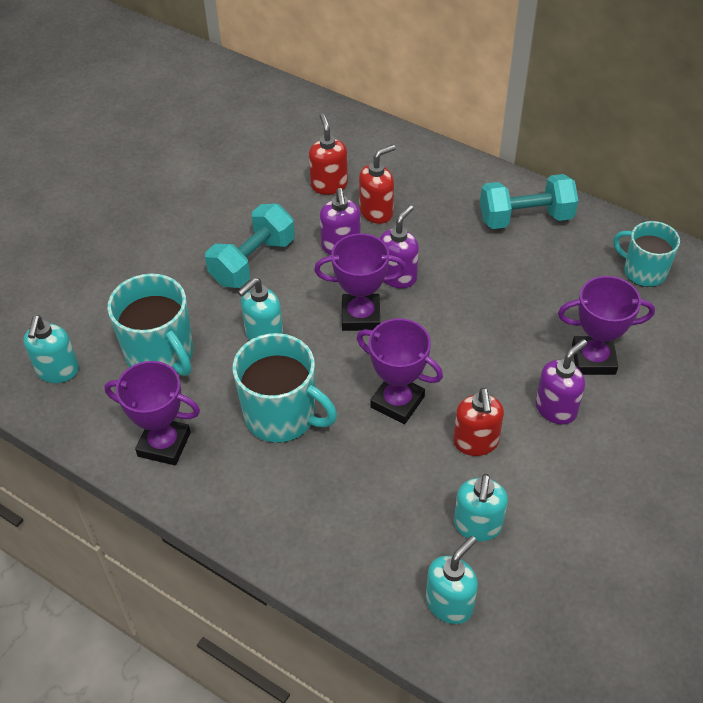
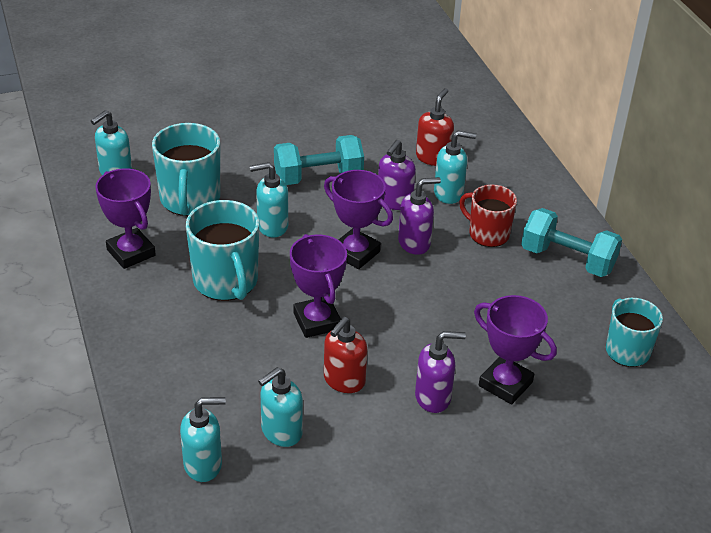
camera: 35 degrees right, 10 degrees down
red soap dispenser [359,145,395,224] -> turquoise soap dispenser [434,131,476,204]
none -> red mug [459,184,517,247]

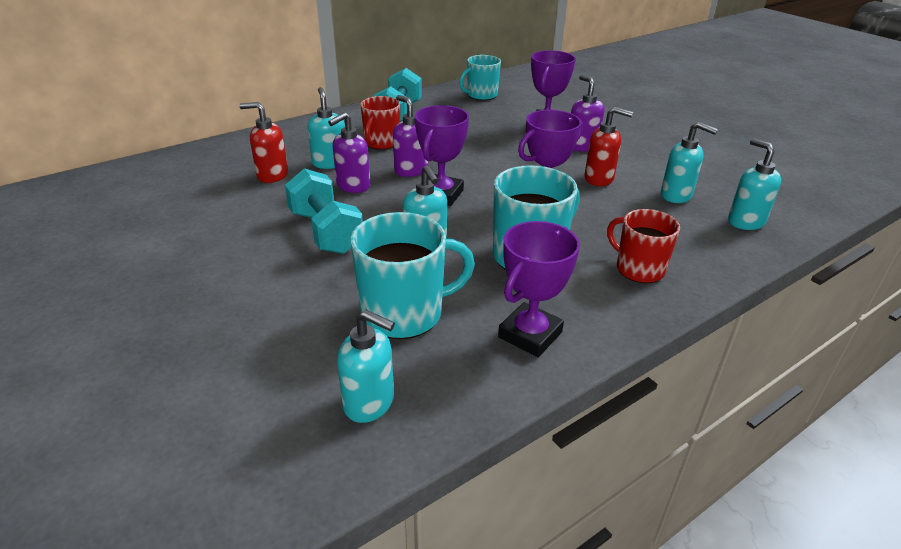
camera: 105 degrees left, 5 degrees down
purple soap dispenser [378,140,416,210] -> purple soap dispenser turned 120 degrees clockwise [328,112,370,193]
none -> red mug [607,209,680,283]

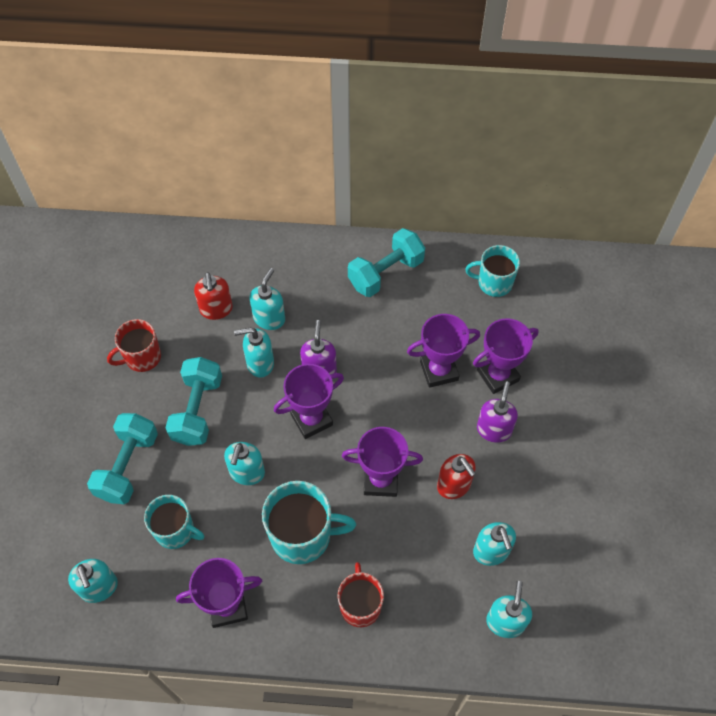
camera: 40 degrees right, 25 degrees up
red soap dispenser [239,102,288,183] -> red soap dispenser turned 150 degrees counterclockwise [194,272,233,320]
purple soap dispenser [328,112,370,193] -> turquoise soap dispenser [234,327,274,377]
turquoise mug [350,212,475,339] -> turquoise mug [144,495,204,549], size x0.66
red mug [360,96,400,150] -> red mug moved to [107,319,161,372]
none -> turquoise dumbbell [87,413,158,504]
none -> purple trophy [407,314,480,388]

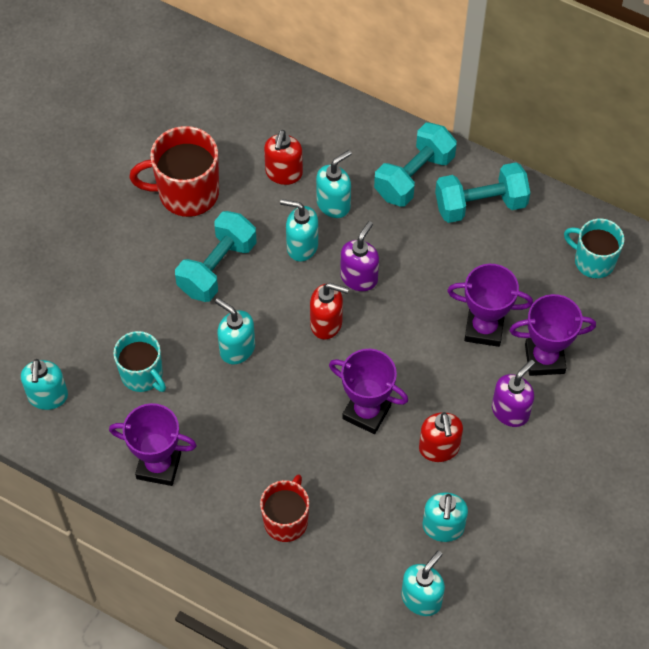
camera: 25 degrees right, 0 degrees up
turquoise dumbbell [87,413,158,504] -> turquoise dumbbell moved to [374,123,457,207]
red mug [107,319,161,372] -> red mug [129,126,219,217], size x1.51
turquoise soap dispenser [224,442,265,485] -> turquoise soap dispenser turned 90 degrees clockwise [215,298,255,364]
turquoise mug [262,481,356,564] -> none
purple trophy [274,364,344,439] -> red soap dispenser [310,283,349,340]

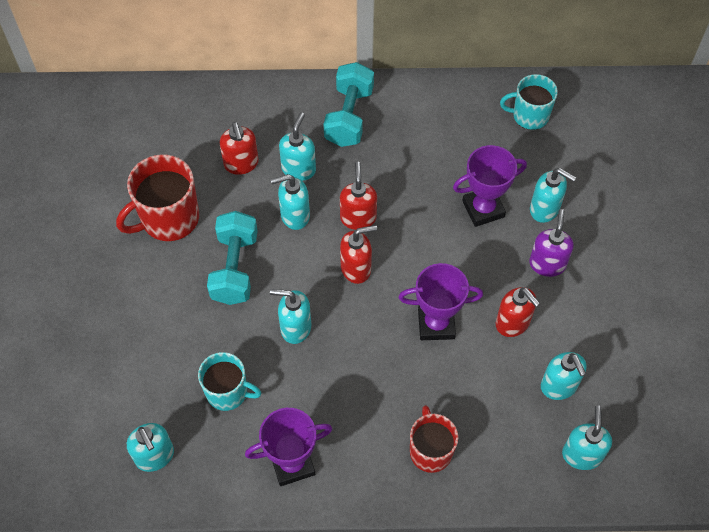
camera: 30 degrees left, 0 degrees up
purple soap dispenser [340,221,379,291] -> red soap dispenser [340,162,377,230]
turquoise dumbbell [435,162,530,223] -> none
purple trophy [510,294,596,376] -> turquoise soap dispenser [530,168,576,223]

